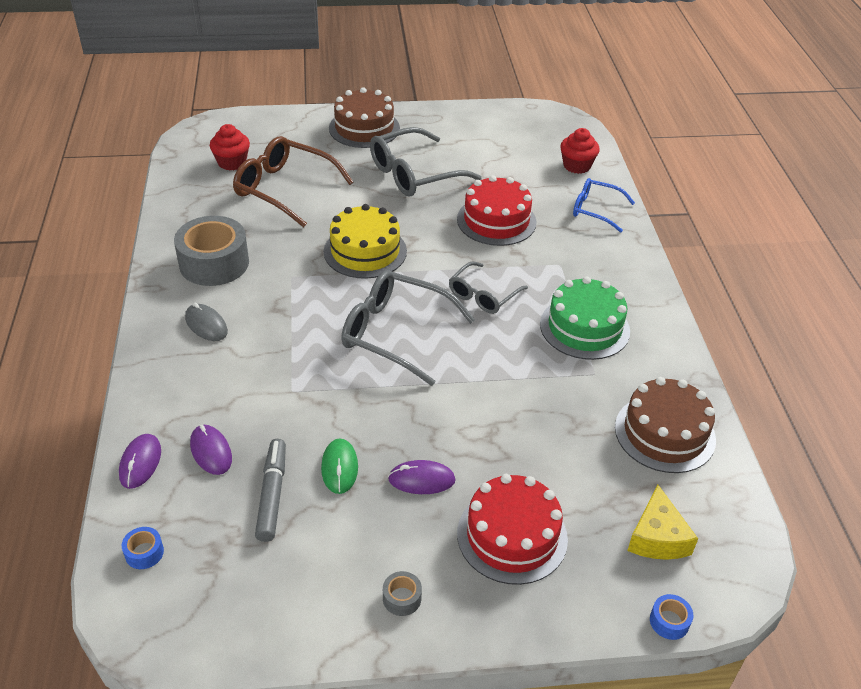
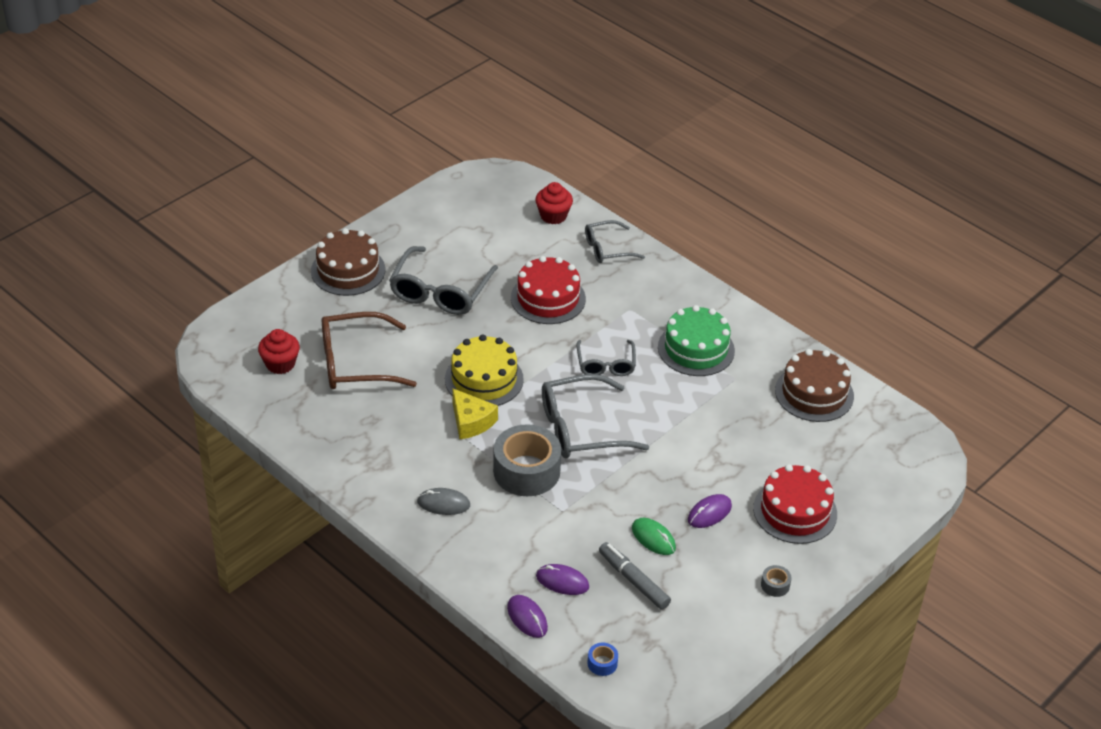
camera: 40 degrees left, 0 degrees up
grey tape [174,216,249,286] -> grey tape moved to [493,424,561,496]
blue glasses [573,178,635,233] -> grey glasses [585,220,645,263]
yellow cheese [627,485,698,560] -> yellow cheese moved to [452,388,498,439]
blue tape [650,594,694,640] -> none

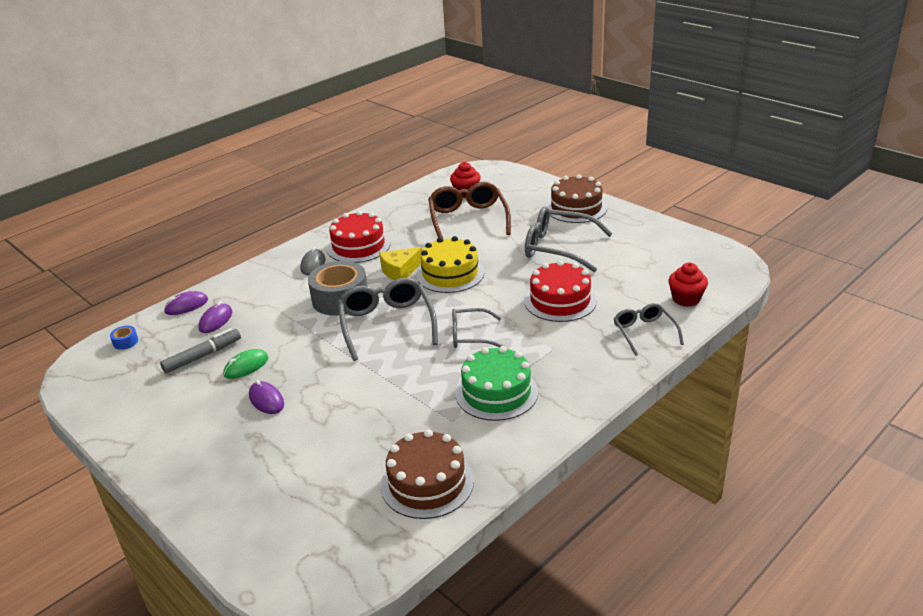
camera: 95 degrees right, 10 degrees down
red cake [753,464,837,544] -> red cake moved to [327,211,390,263]
grey tape [761,565,792,597] -> none

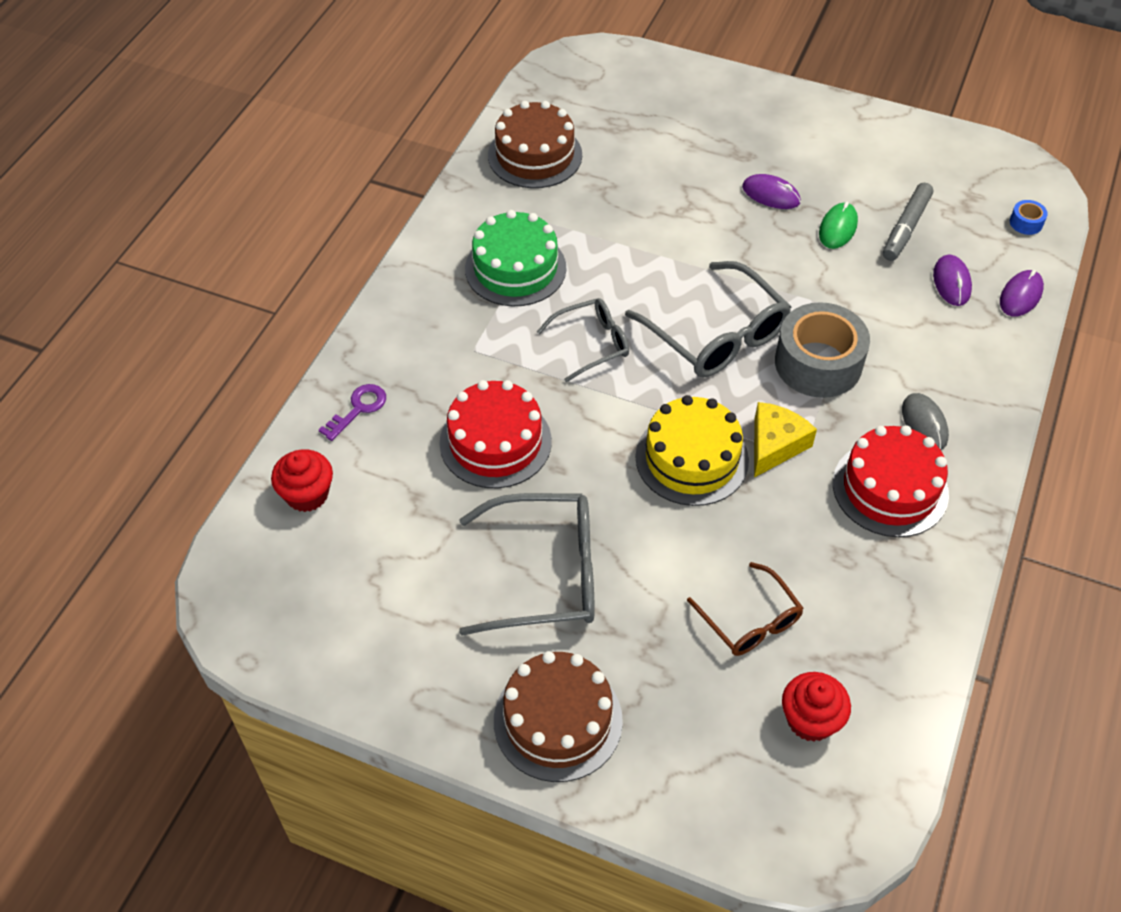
camera: 155 degrees right, 20 degrees up
brown glasses [428,182,511,238] -> brown glasses [687,562,803,656], size x0.60
grey glasses [614,303,684,356] -> purple key [319,384,386,441]

